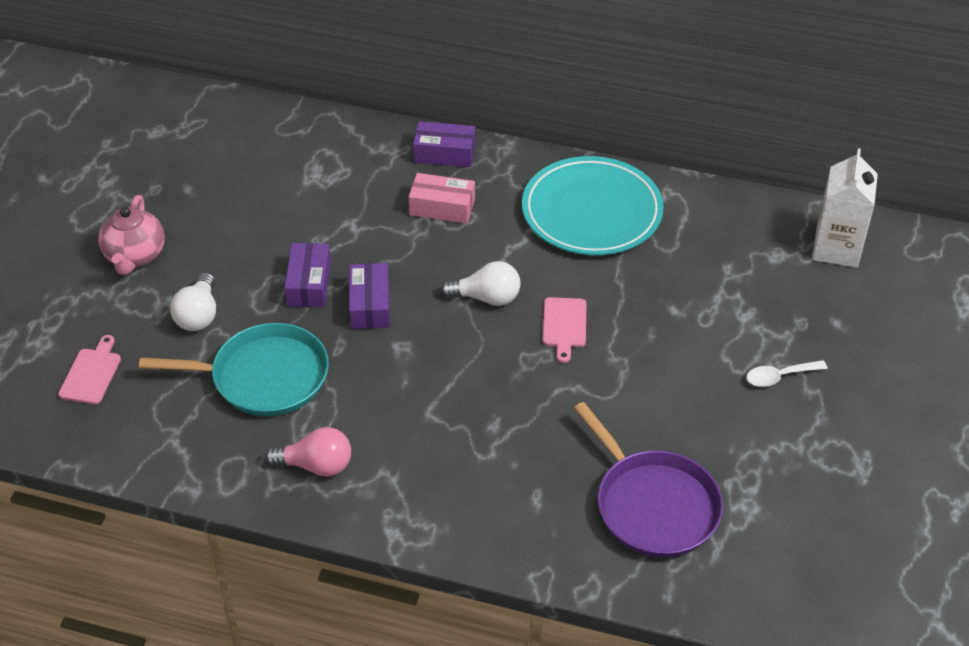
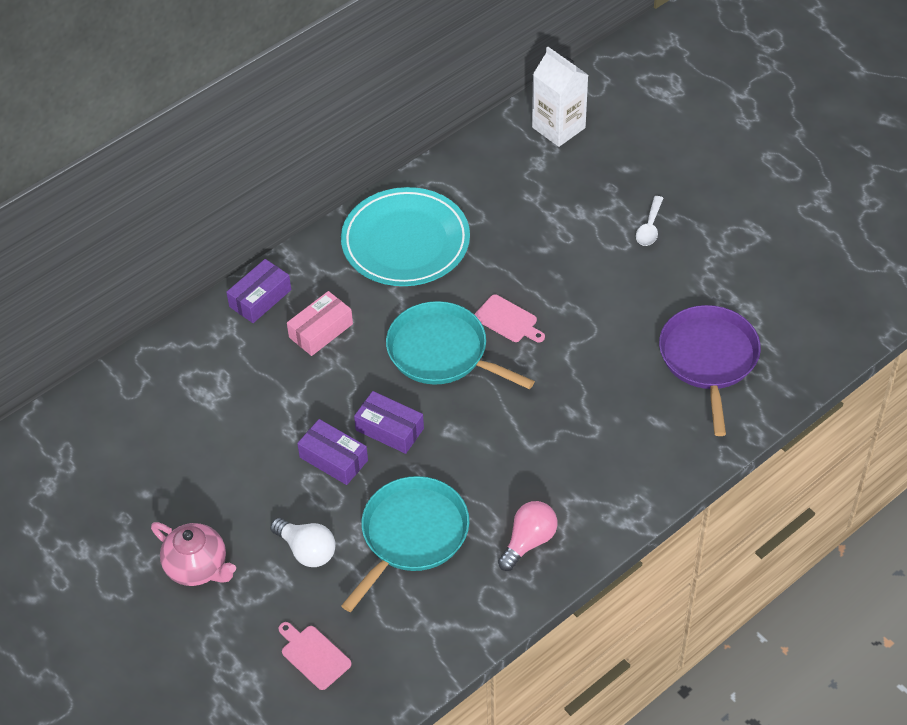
camera: 55 degrees left, 5 degrees up
white light bulb [440,261,521,306] -> turquoise pan [386,301,535,389]
purple pan [574,402,723,557] -> purple pan turned 90 degrees counterclockwise [659,305,761,436]

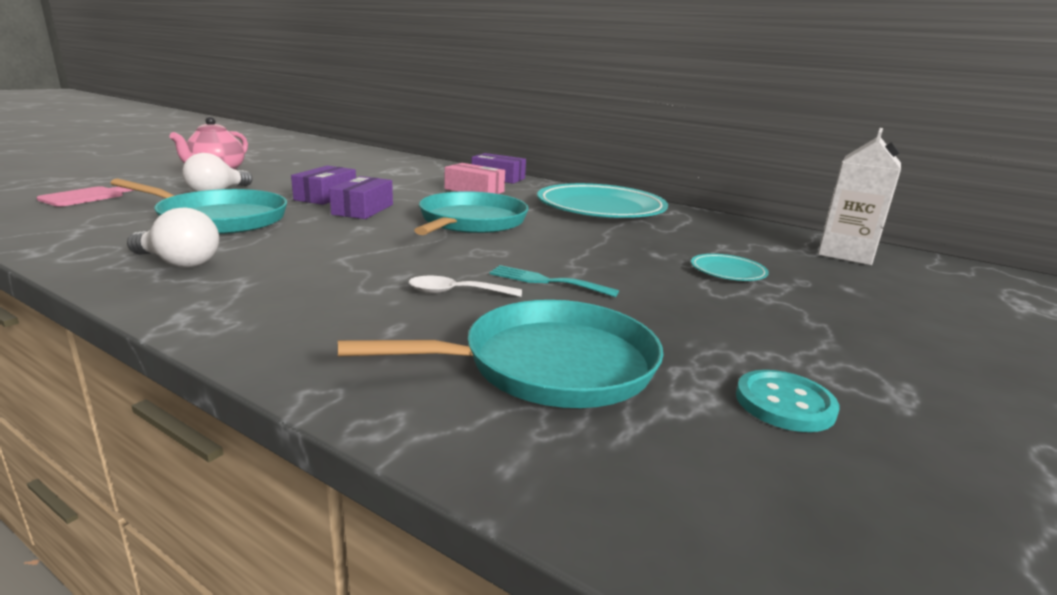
camera: 70 degrees right, 30 degrees down
pink cutting board [474,295,545,343] -> none
pink light bulb [498,501,557,571] -> white light bulb [127,207,219,268]
white spoon [636,196,663,246] -> white spoon moved to [408,276,522,297]
purple pan [659,305,761,436] -> turquoise pan [338,300,663,408]
none -> turquoise fork [489,265,619,297]
none -> turquoise plate [691,254,769,281]
none -> turquoise button [736,370,839,432]

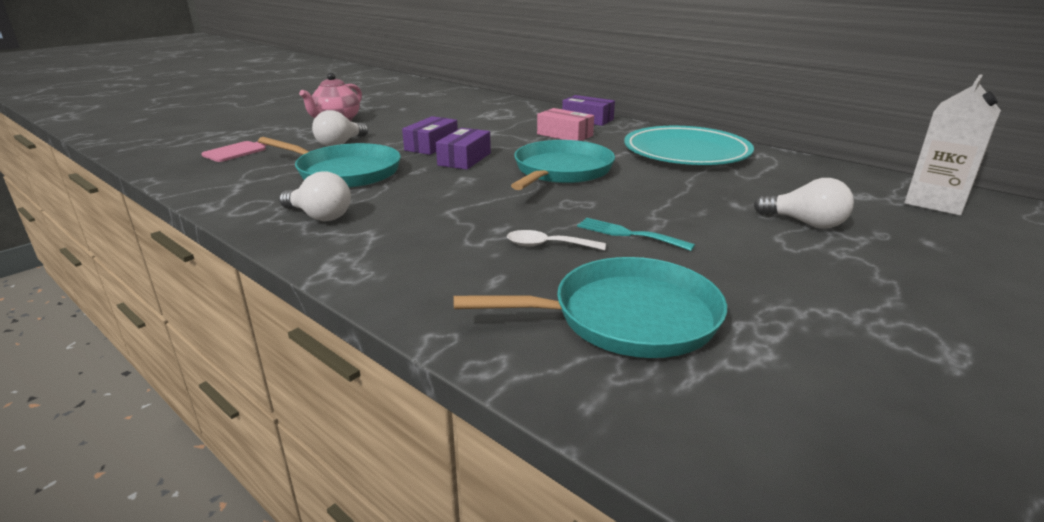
camera: 10 degrees right, 5 degrees up
turquoise plate [691,254,769,281] -> white light bulb [754,178,854,229]
turquoise button [736,370,839,432] -> none

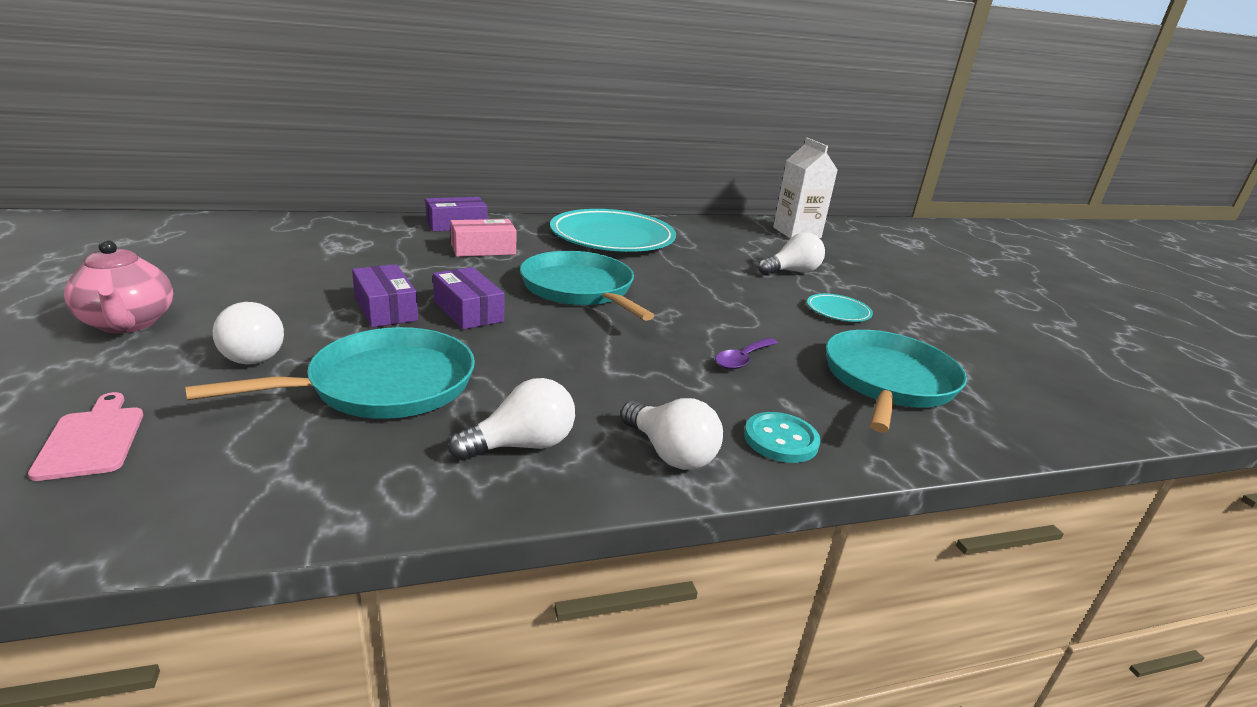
camera: 60 degrees left, 0 degrees up
white spoon [507,230,606,250] -> purple spoon [715,338,778,370]
turquoise fork [577,218,695,251] -> none
none -> white light bulb [621,398,723,470]
none -> turquoise button [744,412,820,463]
none -> turquoise plate [807,294,873,322]

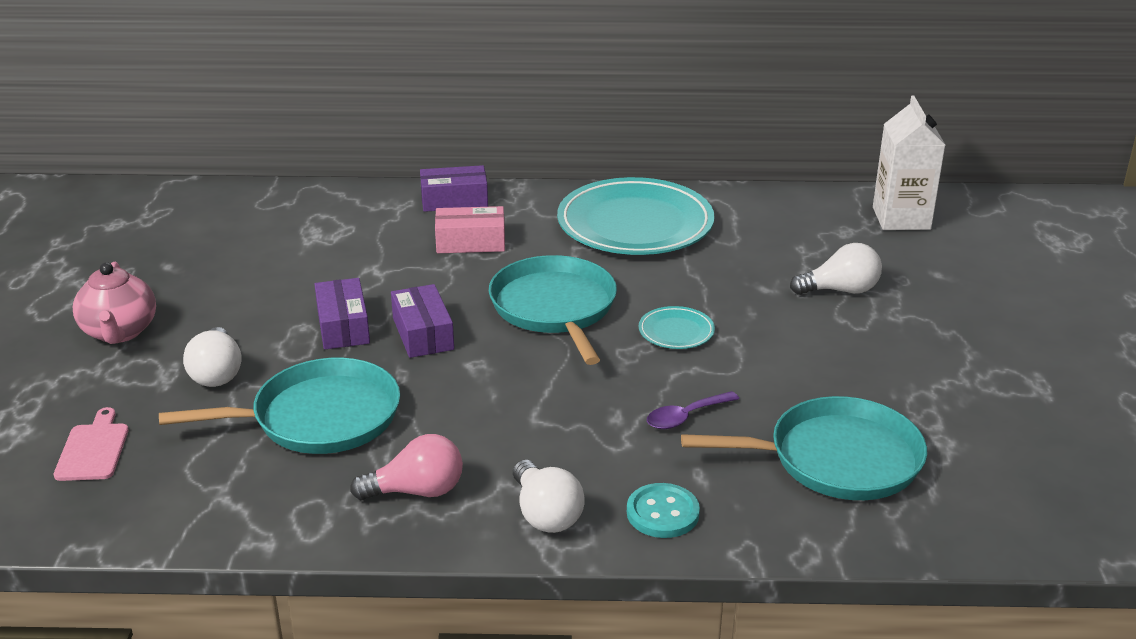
camera: 20 degrees right, 5 degrees up
white light bulb [448,378,575,460] -> pink light bulb [350,434,463,500]
turquoise plate [807,294,873,322] -> turquoise plate moved to [639,306,715,349]
turquoise pan [826,330,967,433] -> turquoise pan turned 45 degrees clockwise [681,396,927,500]

